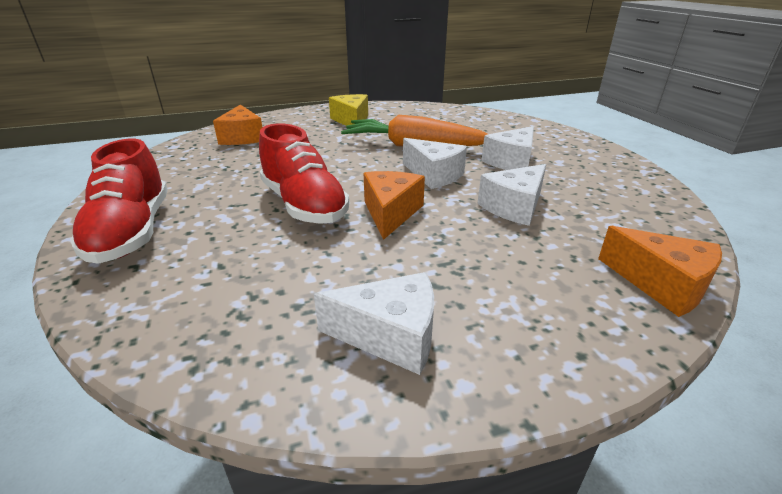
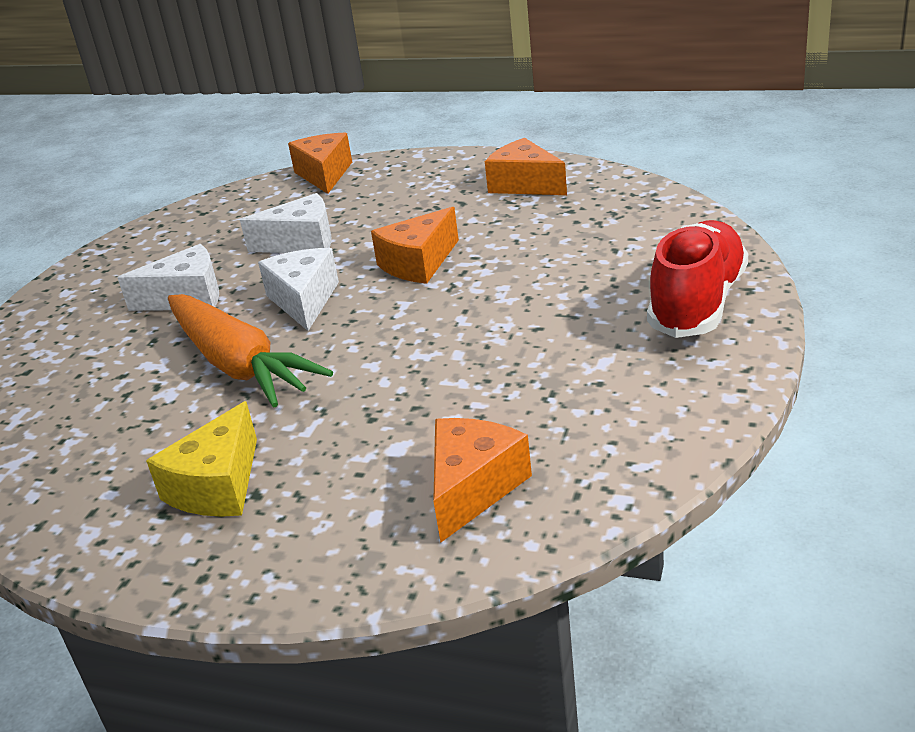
camera: 140 degrees left, 0 degrees up
red shoe [259,123,349,224] -> none
white cheese [314,272,434,375] -> orange cheese [485,138,567,195]

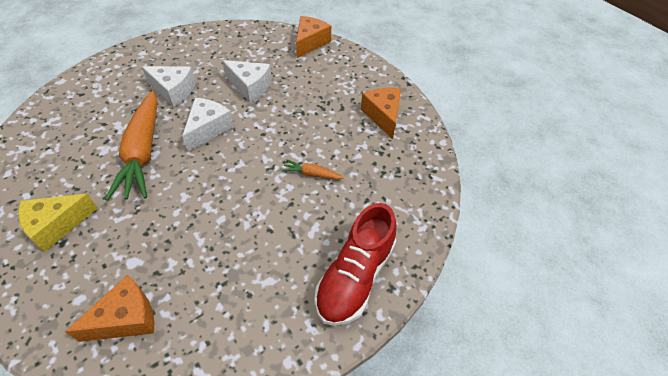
camera: 30 degrees right, 20 degrees up
orange cheese [371,207,459,284] -> none
red shoe [647,220,748,338] -> red shoe turned 150 degrees clockwise [315,203,397,326]
none -> orange carrot [282,159,344,180]

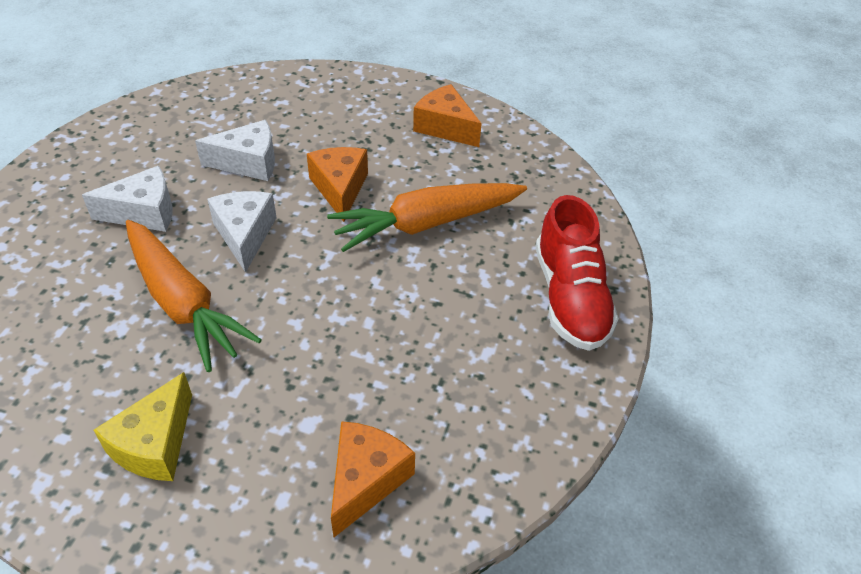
camera: 35 degrees left, 5 degrees down
orange carrot [282,159,344,180] -> orange carrot [327,183,527,252], size x2.35
orange cheese [296,16,331,58] -> orange cheese moved to [307,147,368,222]

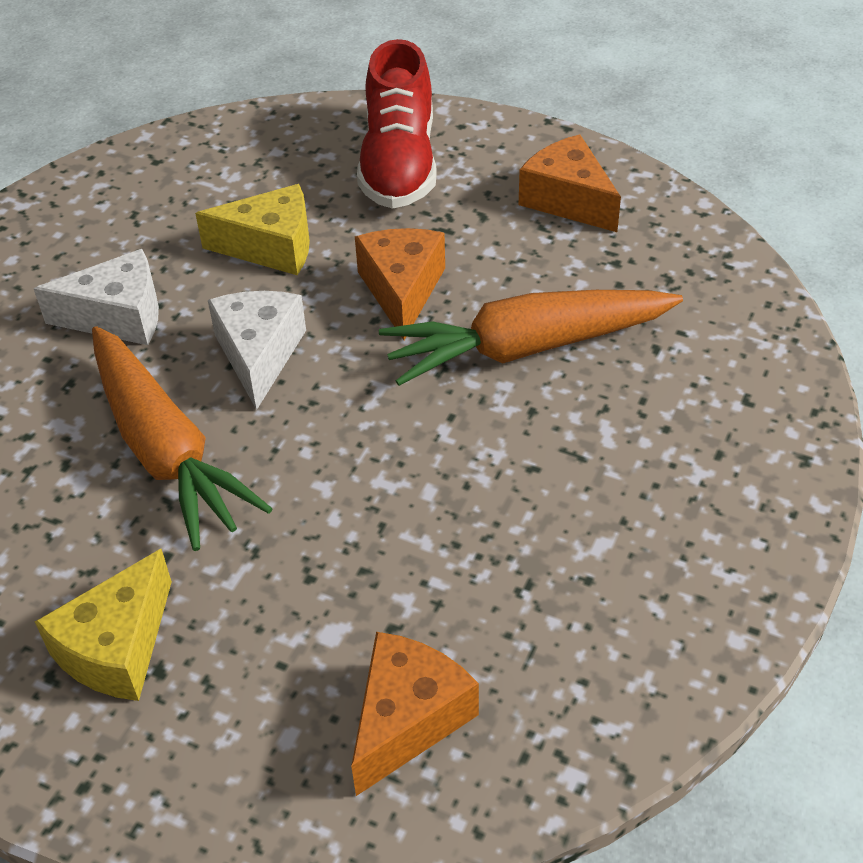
camera: 10 degrees right, 0 degrees up
white cheese [195,120,275,181] -> yellow cheese [195,184,310,275]
red shoe [535,195,619,351] -> red shoe moved to [357,39,437,209]

